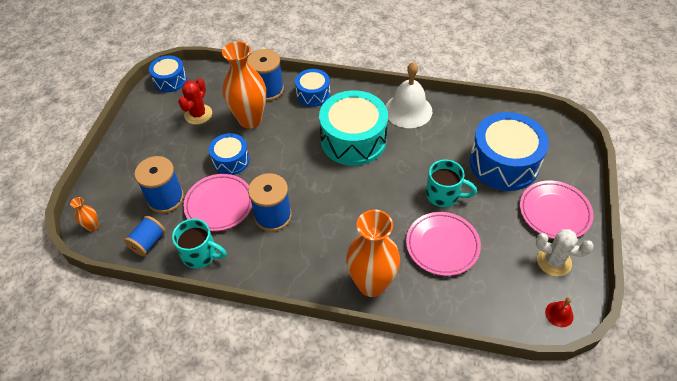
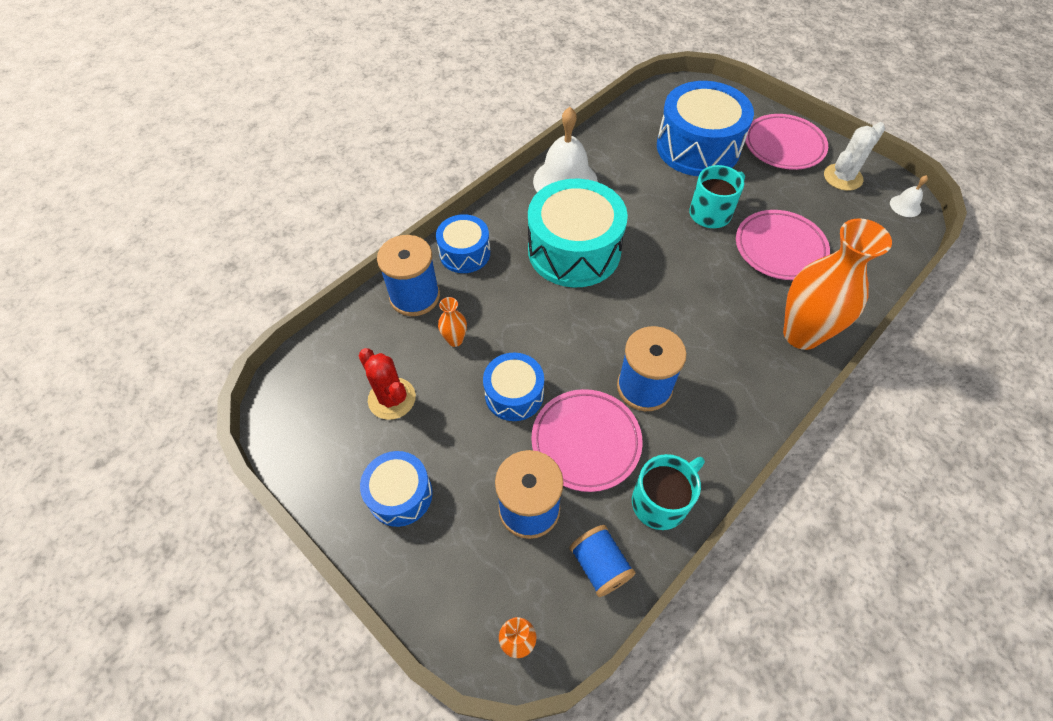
camera: 60 degrees left, 5 degrees up
blue drum [149,56,187,92] -> blue drum moved to [360,451,433,527]
orange vase [222,41,266,129] -> orange vase [438,297,467,347], size x0.42
red bell [545,297,574,327] -> white bell [890,175,928,217]

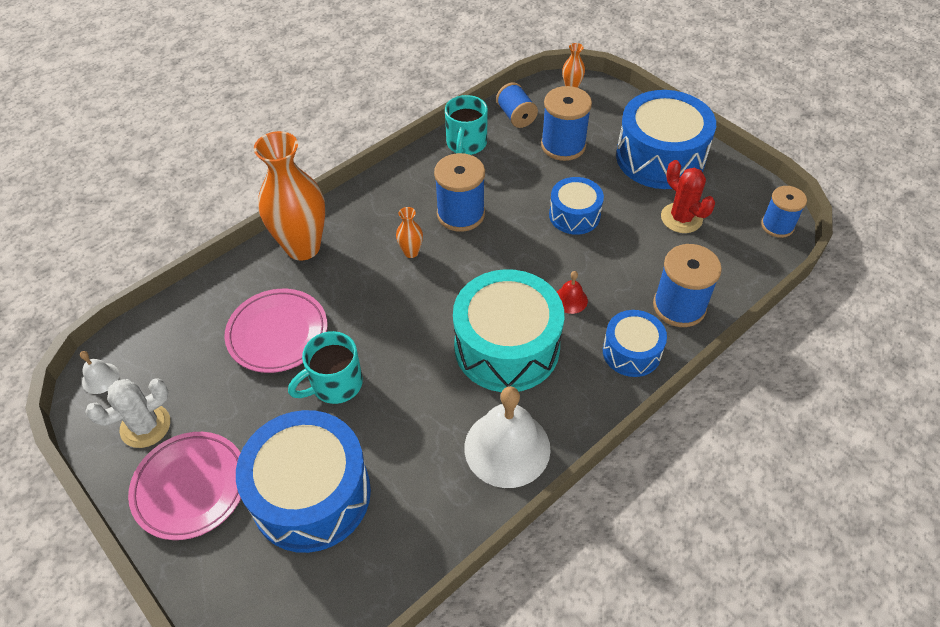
camera: 175 degrees left, 5 degrees down
blue drum [360,451,433,527] -> blue drum [616,90,716,189], size x1.82
orange vase [438,297,467,347] -> orange vase moved to [396,207,423,258]
pink plate [531,389,643,492] -> none
turquoise mug [632,454,705,530] -> turquoise mug turned 45 degrees counterclockwise [445,95,488,155]
none -> red bell [557,271,588,314]
none -> blue spool [761,186,807,238]

